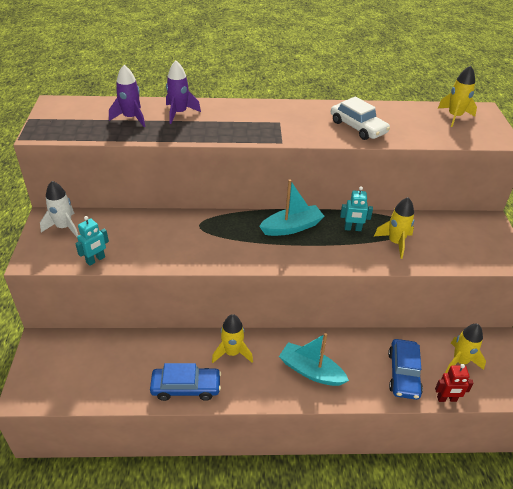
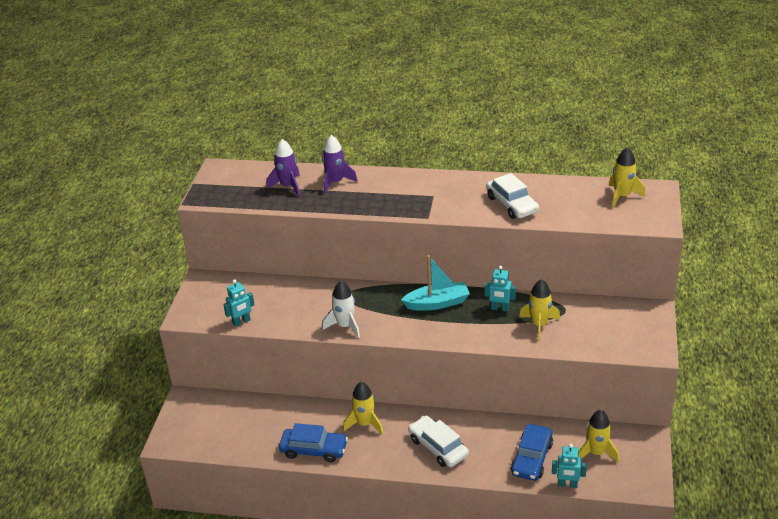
camera: 15 degrees right, 5 degrees down
white rocket [40,181,79,237] -> white rocket moved to [323,281,360,338]
turquoise boat [279,333,349,386] -> white car [408,416,469,467]
red robot [435,364,474,402] -> turquoise robot [552,444,587,488]

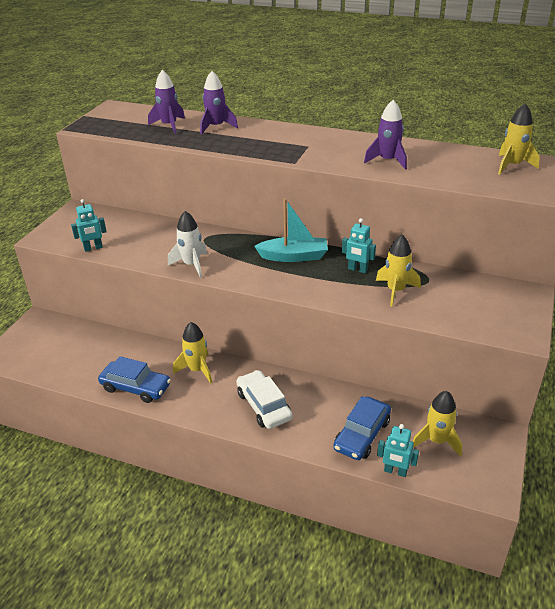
camera: 10 degrees right, 0 degrees up
white car [486,173,539,219] -> purple rocket [364,100,407,170]

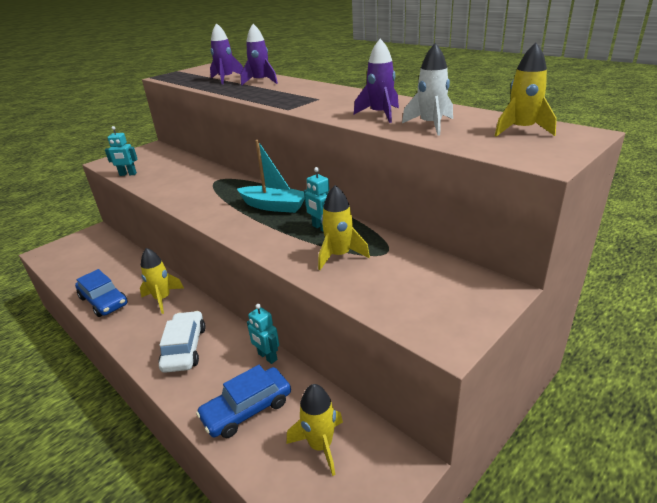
camera: 25 degrees right, 5 degrees down
white rocket [168,211,207,278] -> white rocket moved to [402,43,453,136]
turquoise robot [377,424,419,477] -> turquoise robot moved to [247,304,279,364]

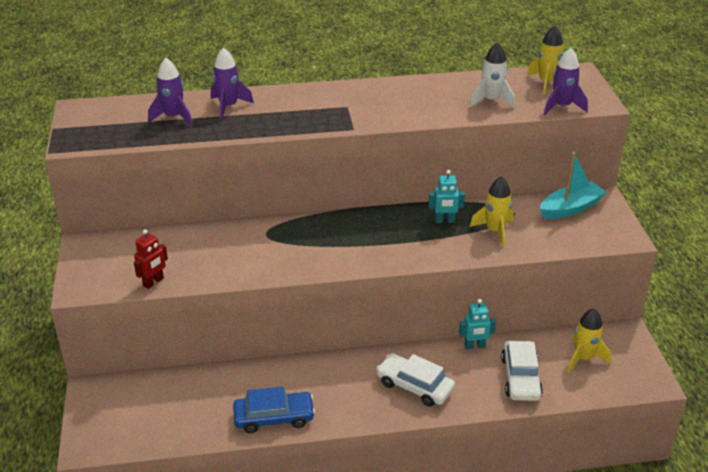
camera: 55 degrees left, 5 degrees up
turquoise robot [105,126,138,176] -> red robot [134,229,168,289]
yellow rocket [140,248,184,314] -> none
blue car [196,365,291,438] -> white car [501,341,543,401]
turquoise boat [237,140,305,213] -> turquoise boat moved to [540,152,606,219]
purple rocket [354,39,399,123] -> purple rocket moved to [544,48,588,115]

